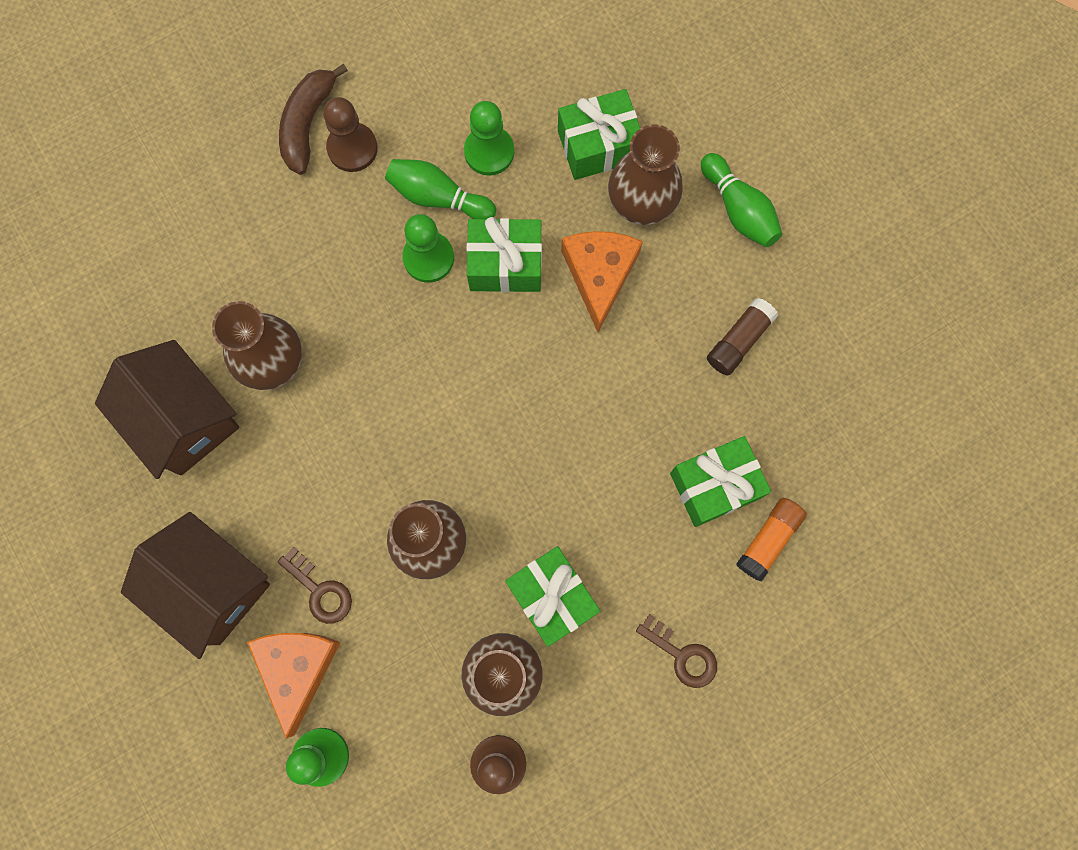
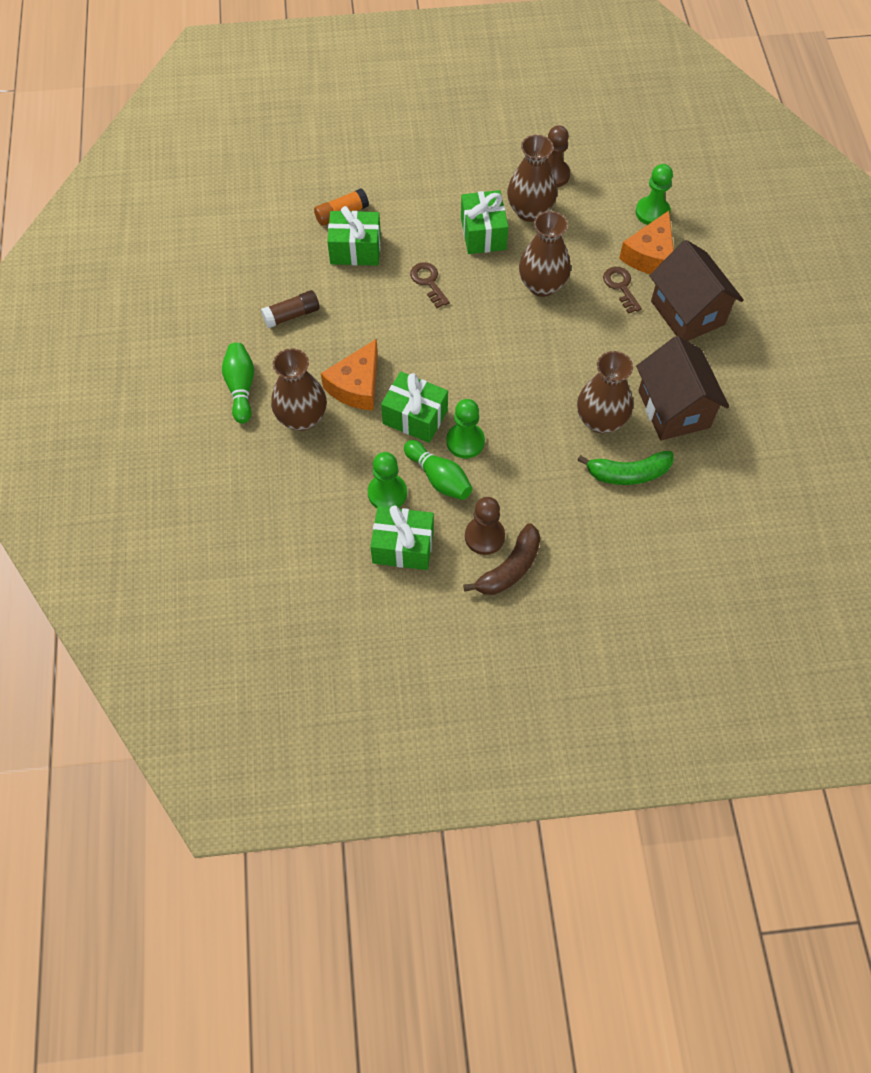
camera: 155 degrees left, 15 degrees down
green gift [558,89,640,180] -> green gift moved to [370,506,434,570]
brown key [636,614,717,688] -> brown key moved to [410,262,450,308]
none -> green banana [577,451,673,485]

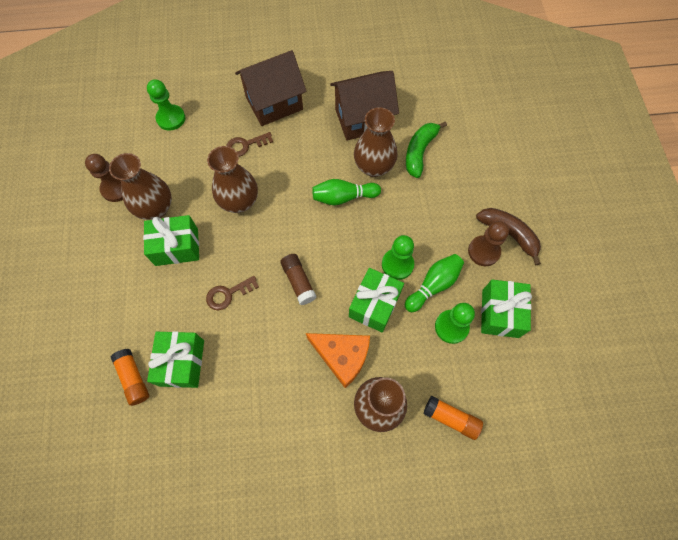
camera: 90 degrees left, 5 degrees up
green bowling pin [222,343,254,424] -> green bowling pin moved to [312,179,381,206]
brown glue stick [261,290,320,328] -> brown glue stick moved to [280,254,317,305]
green banana [577,451,673,485] -> green banana turned 150 degrees counterclockwise [406,121,447,178]
orange cheese [619,211,674,274] -> none
none -> orange glue stick [423,396,483,440]

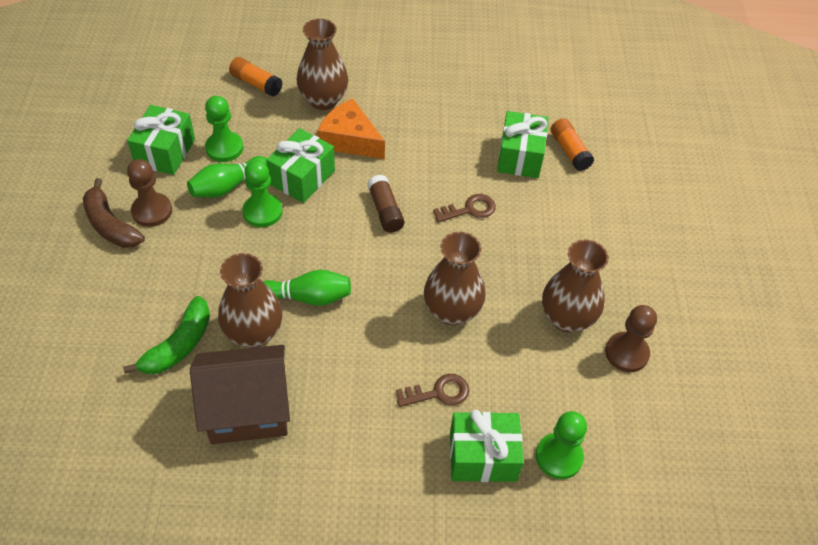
camera: 175 degrees left, 15 degrees down
green gift [143,215,199,266] -> green gift moved to [450,410,524,482]
brown house [235,50,307,126] -> none

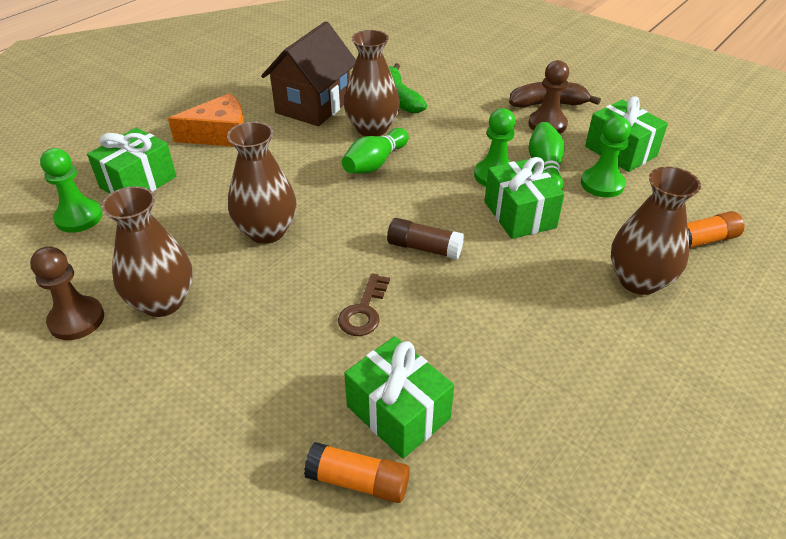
camera: 130 degrees right, 10 degrees down
orange cheese [317,99,385,159] -> orange cheese moved to [168,93,244,147]
brown key [396,374,469,407] -> none

